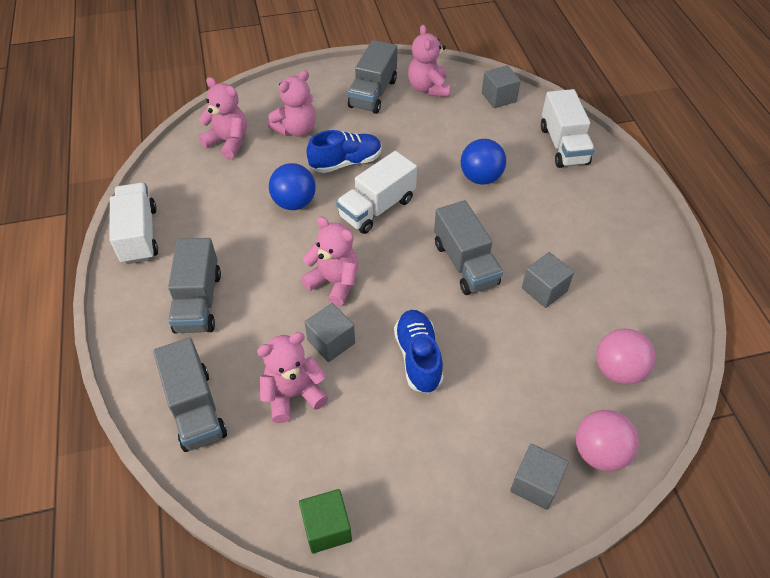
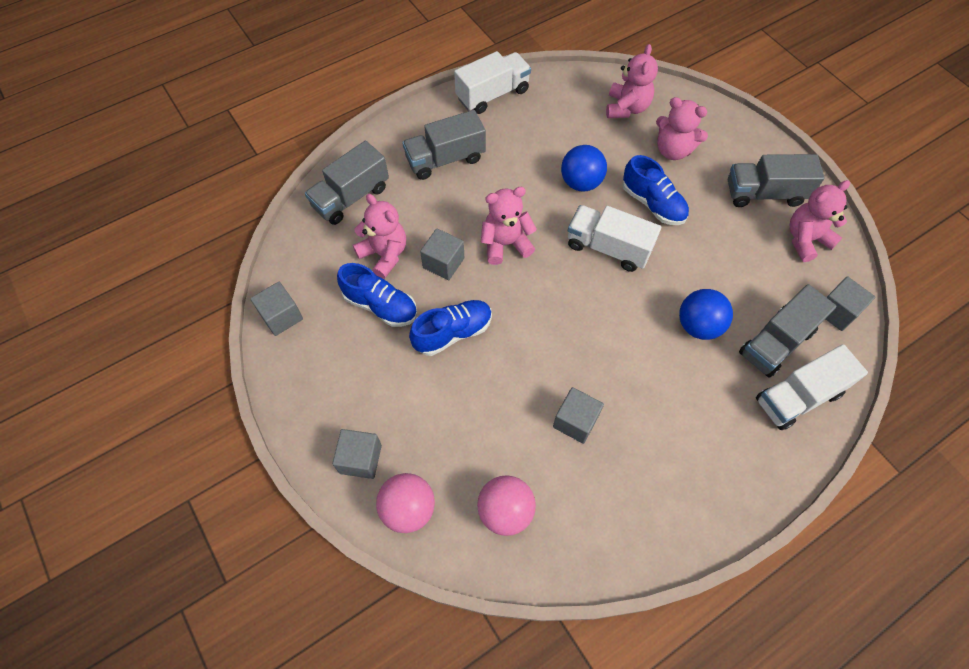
camera: 70 degrees right, 10 degrees up
green cube [299,489,352,553] -> grey cube [250,282,303,336]
pink teddy bear [301,217,358,306] -> pink teddy bear turned 120 degrees counterclockwise [481,187,537,265]
grey truck [434,200,503,295] -> grey truck moved to [739,284,837,378]
none -> blue shoe [337,263,417,327]

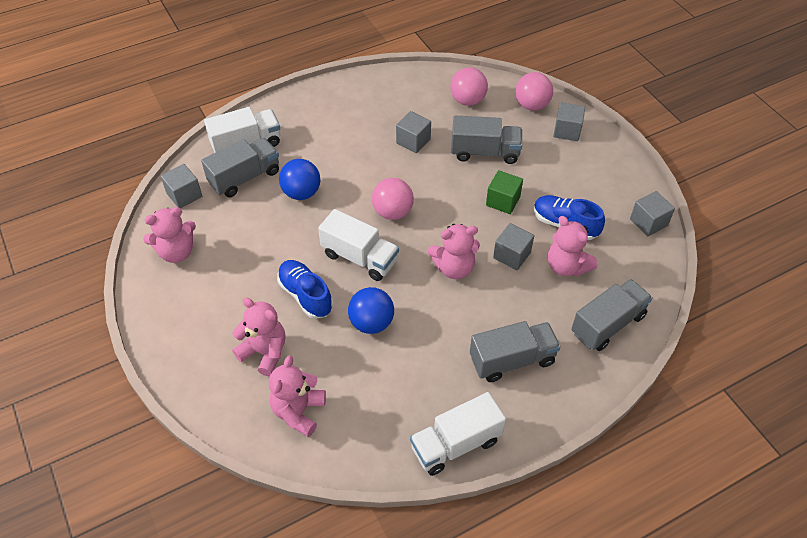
camera: 175 degrees left, 10 degrees down
blue shoe [409,300,492,356] -> green cube [486,170,523,214]
grey truck [728,154,825,207] -> grey truck moved to [451,115,522,164]
none -> pink ball [372,178,414,220]

